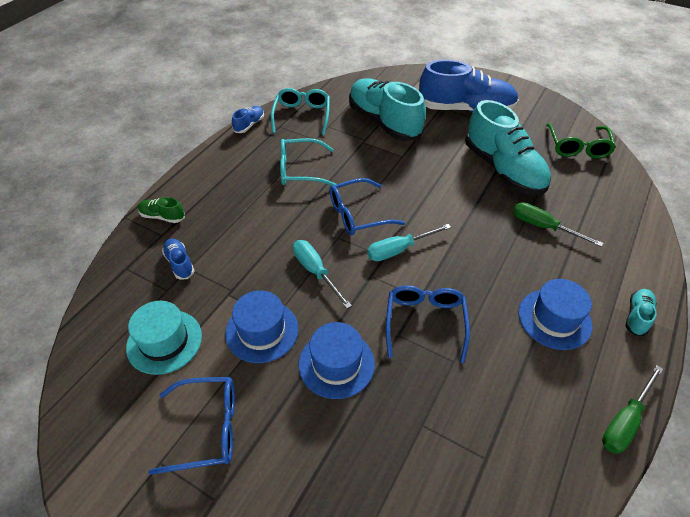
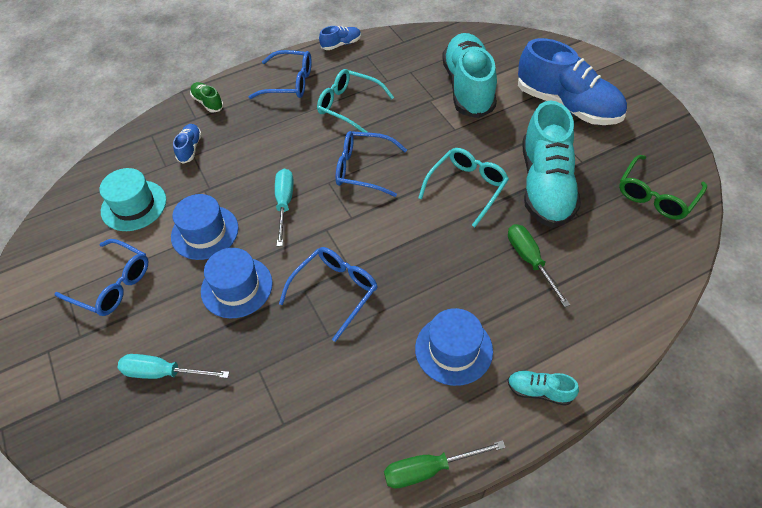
camera: 35 degrees right, 5 degrees up
turquoise glasses [271,88,330,135] -> turquoise glasses moved to [418,148,509,227]
turquoise screwdriver [367,224,451,261] -> turquoise screwdriver moved to [118,354,230,379]
turquoise shoe [625,289,657,336] -> turquoise shoe turned 135 degrees counterclockwise [508,370,579,406]
none -> blue glasses [249,50,312,99]

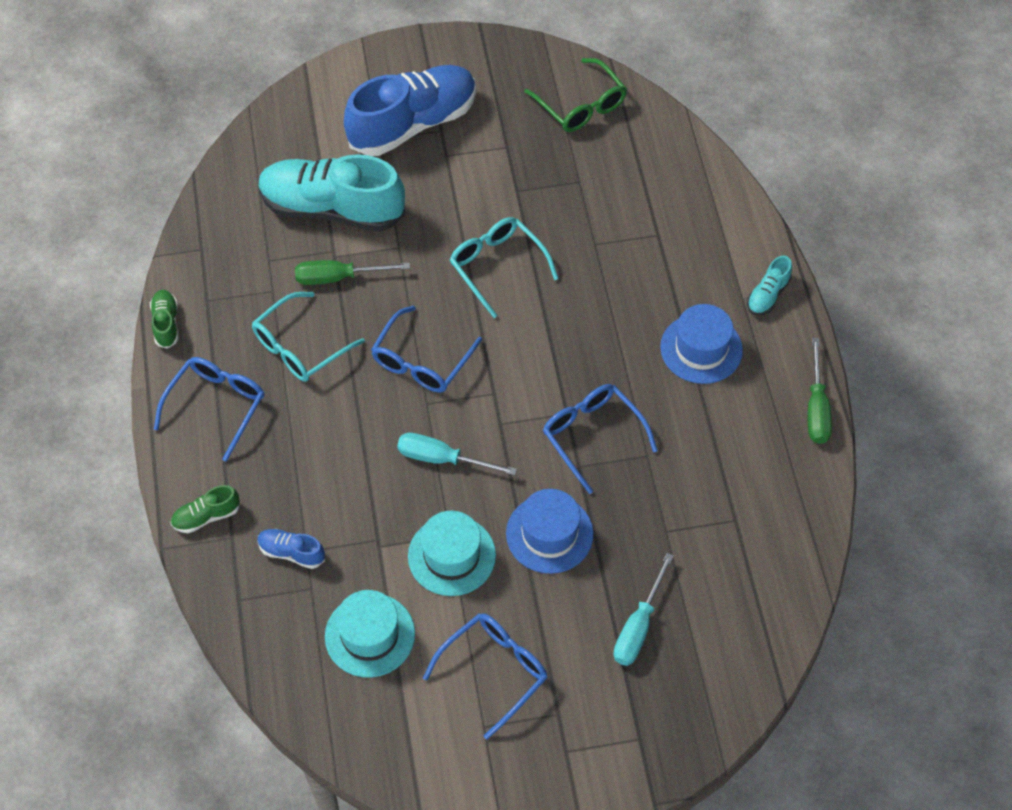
camera: 75 degrees left, 5 degrees up
blue hat [171,194,238,260] -> turquoise hat [408,511,496,596]
blue shoe [319,26,361,50] -> green shoe [150,290,179,349]
green screwdriver [508,224,570,307] -> green screwdriver moved to [295,260,410,285]
turquoise shoe [522,101,581,228] -> none

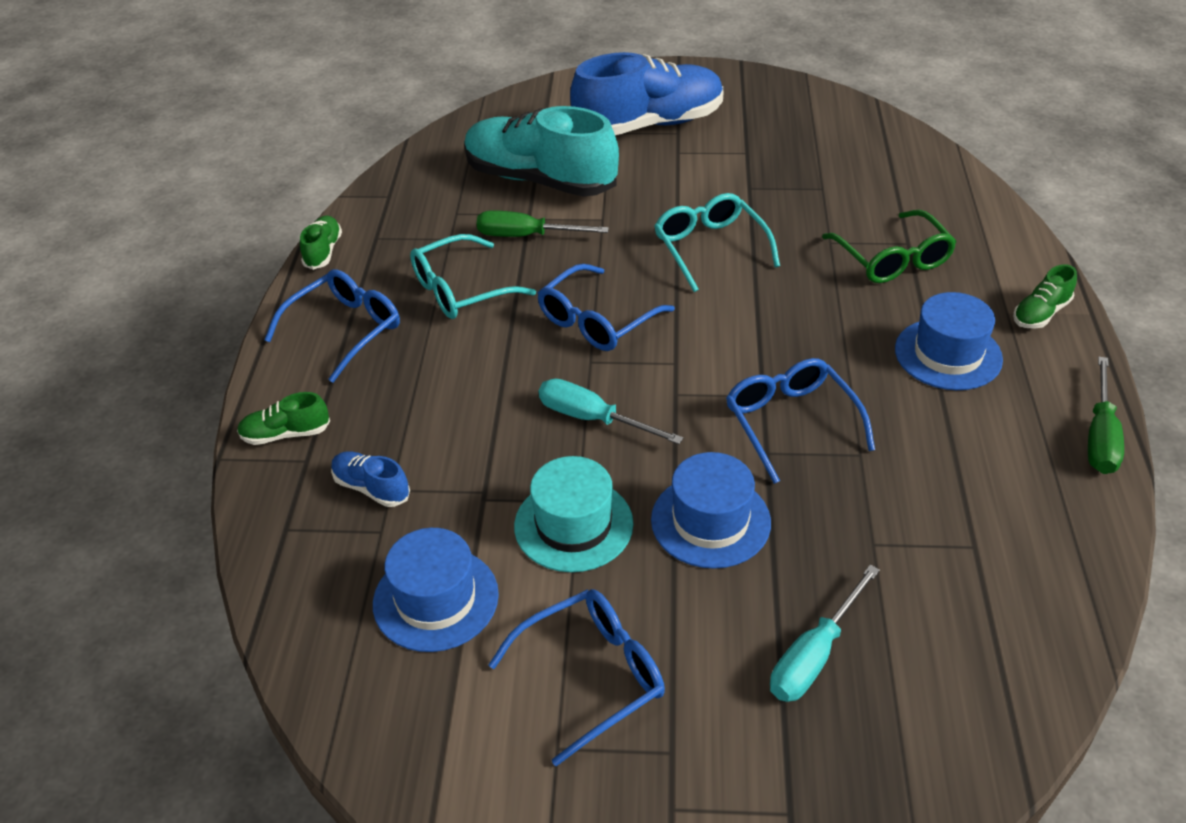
camera: 15 degrees right, 15 degrees down
turquoise hat [325,590,415,677] -> blue hat [373,528,499,652]
green glasses [524,58,627,132] -> green glasses moved to [822,210,956,283]
turquoise shoe [747,256,792,315] -> green shoe [1013,264,1077,329]

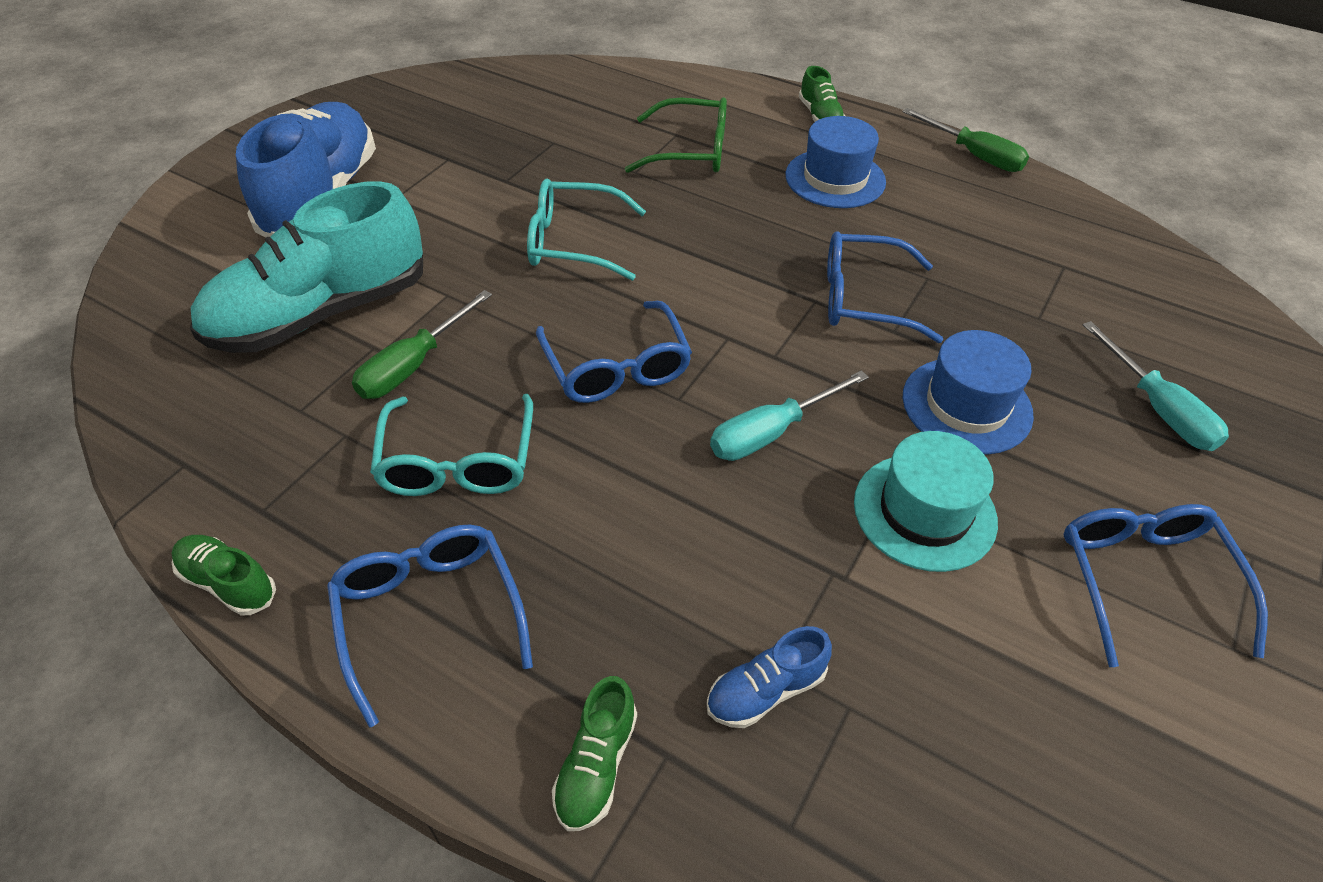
camera: 65 degrees left, 5 degrees up
blue hat [373,528,499,652] -> none

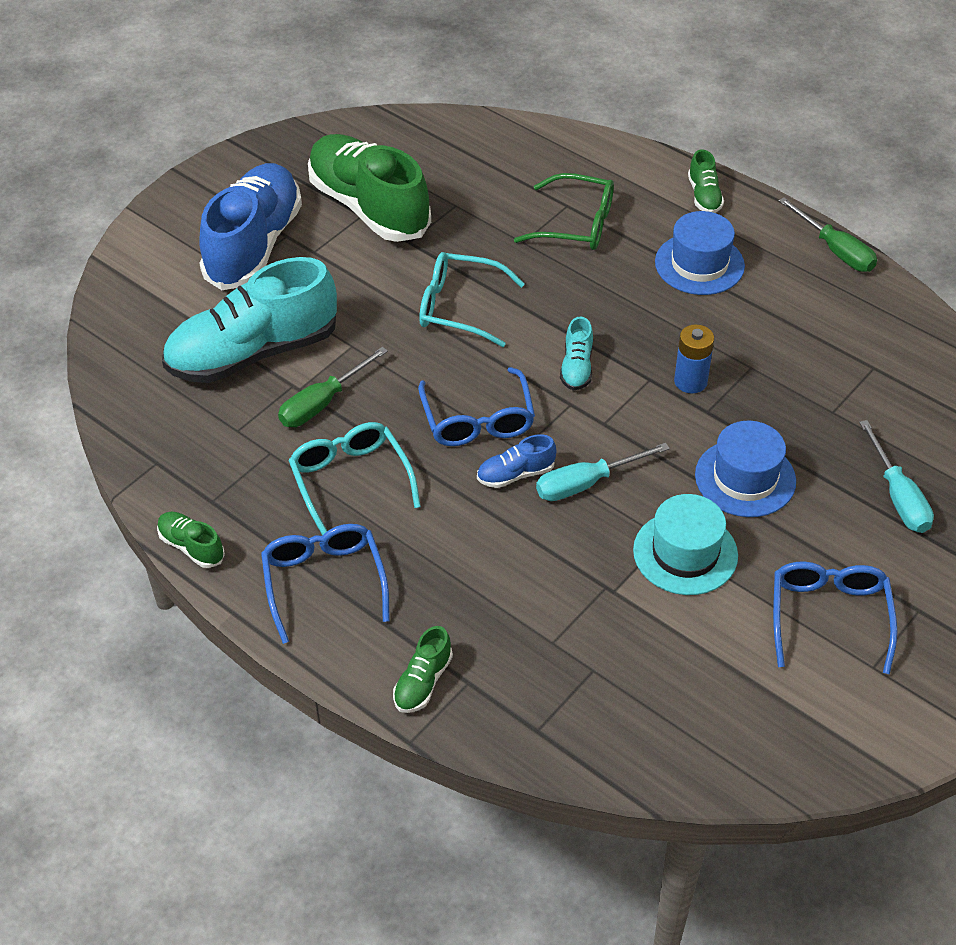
camera: 10 degrees right, 0 degrees up
turquoise glasses [370,394,533,496] -> turquoise glasses turned 150 degrees clockwise [289,422,421,536]
blue shoe [706,626,832,728] -> blue shoe moved to [477,434,556,488]
blue glasses [827,231,943,343] -> blue battery [674,324,714,394]
none -> green shoe [308,134,431,242]
none -> turquoise shoe [560,316,593,391]

